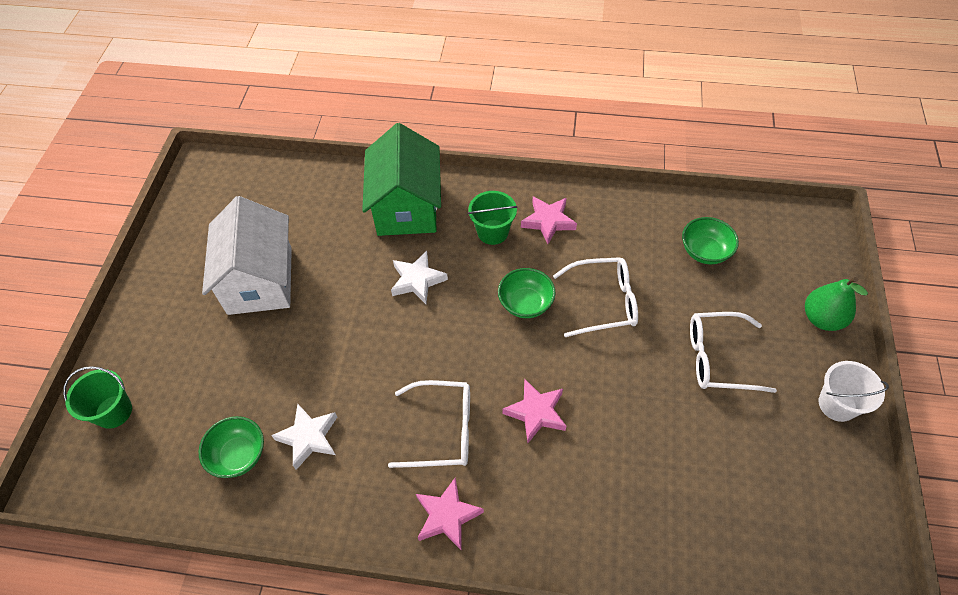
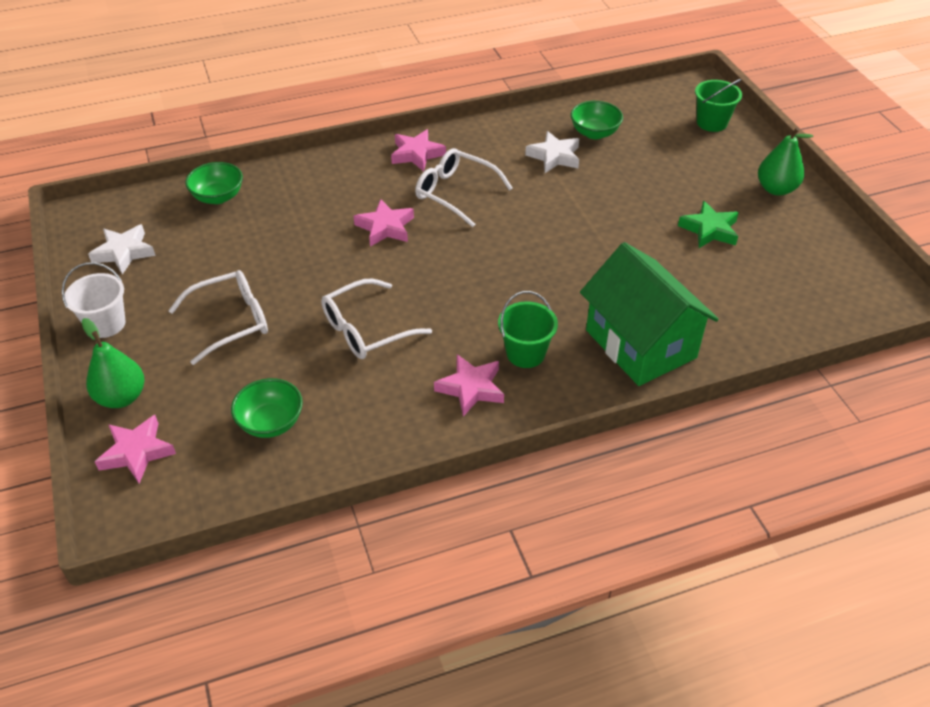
camera: 150 degrees right, 10 degrees down
white house [202,196,292,315] -> green star [678,201,739,248]
white glasses [388,380,470,468] -> white glasses turned 60 degrees clockwise [415,148,513,227]
white star [391,251,448,304] -> white star moved to [88,224,156,275]
green bowl [498,268,556,318] -> green bowl moved to [185,162,243,204]
none -> pink star [95,415,176,483]
none -> green pear [758,127,813,196]

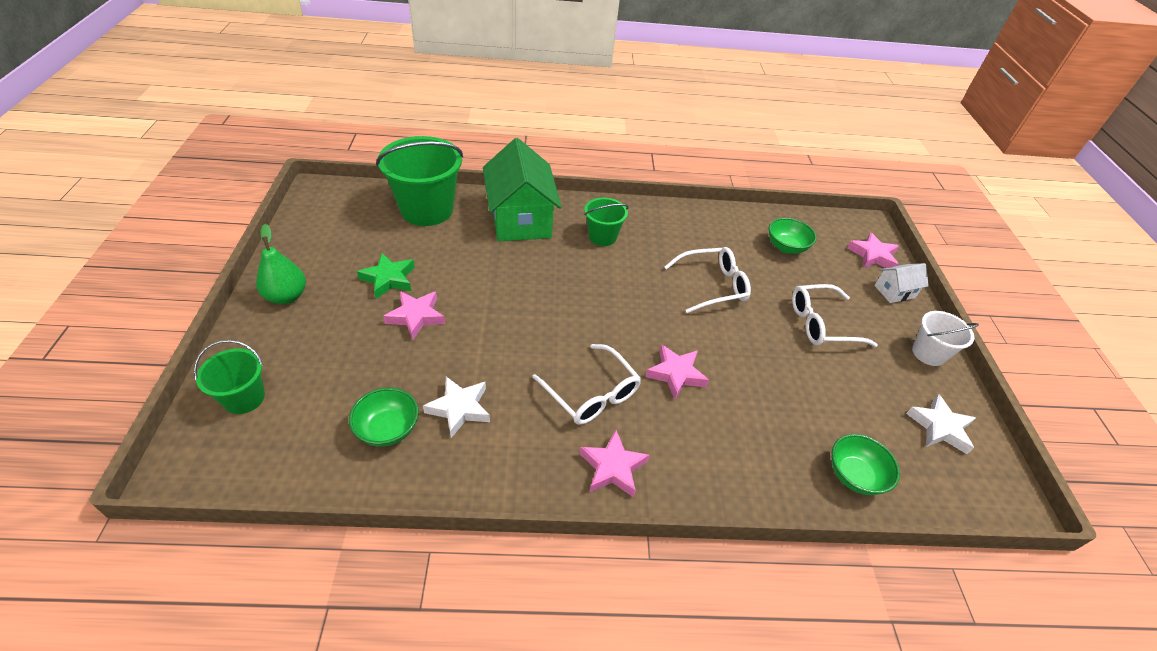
camera: 165 degrees left, 0 degrees up
green pear [82,318,144,408] -> white house [874,263,929,303]
pink star [434,354,504,417] -> pink star moved to [383,291,445,339]
none -> green bucket [376,136,463,226]

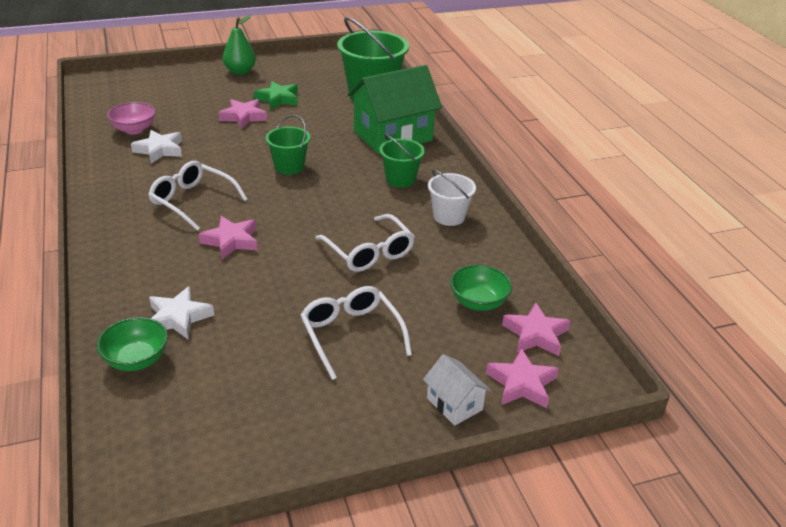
camera: 75 degrees right, 10 degrees down
green bucket [194,340,265,414] -> green bucket moved to [265,115,311,175]
green bowl [349,387,419,447] -> pink bowl [107,102,156,134]
white glasses [532,344,641,425] -> white glasses turned 90 degrees clockwise [148,161,248,231]
pink star [579,430,650,497] -> pink star moved to [502,303,571,356]
white star [906,394,976,454] -> white star moved to [149,286,214,339]
white bucket [912,311,979,366] -> white bucket moved to [428,170,476,226]

